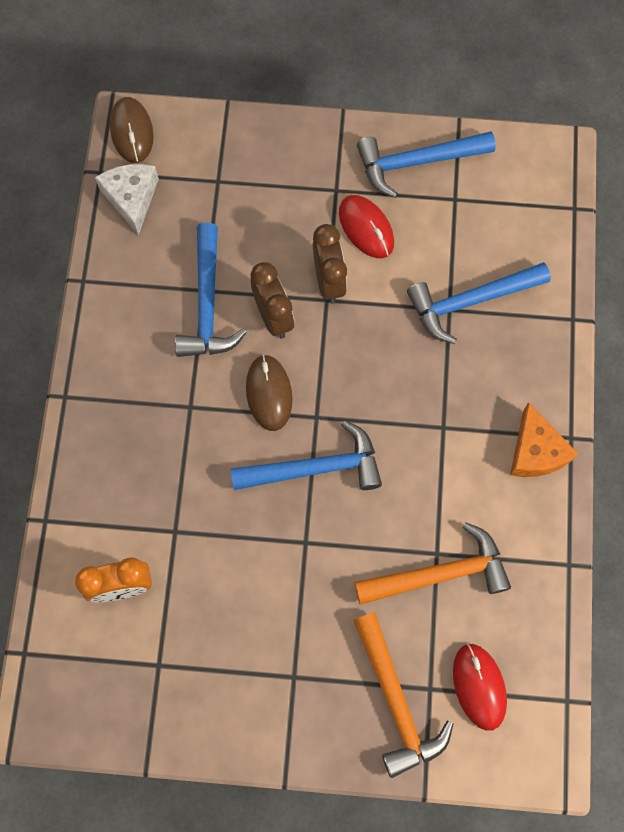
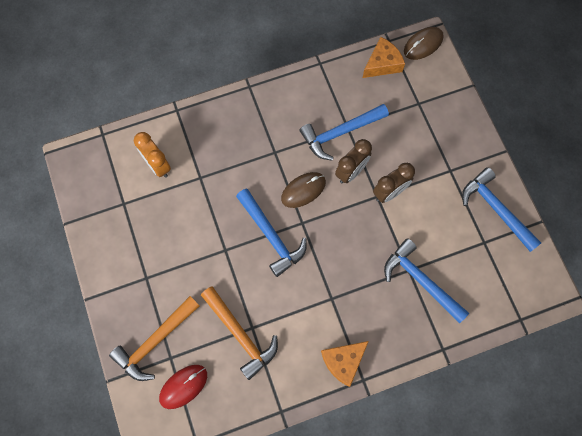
camera: 65 degrees right, 0 degrees up
white cheese [95,164,159,235] -> orange cheese [363,37,405,78]
red mouse [339,195,394,258] -> none

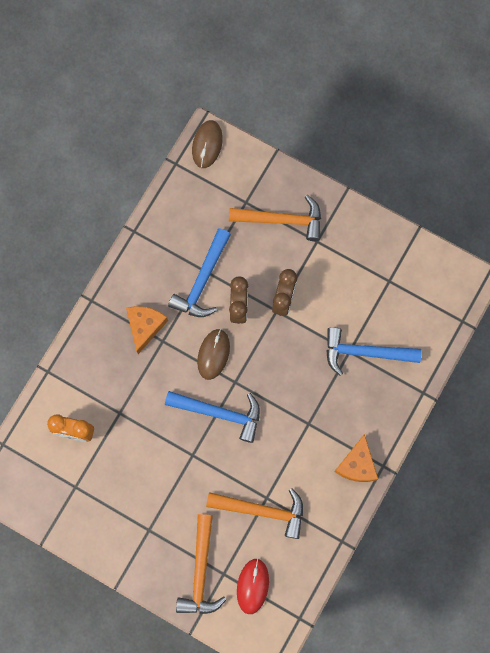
camera: 40 degrees left, 5 degrees up
orange cheese [363,37,405,78] -> orange cheese moved to [126,306,168,354]
blue hammer [462,167,541,252] -> none
none -> orange hammer [229,195,321,241]

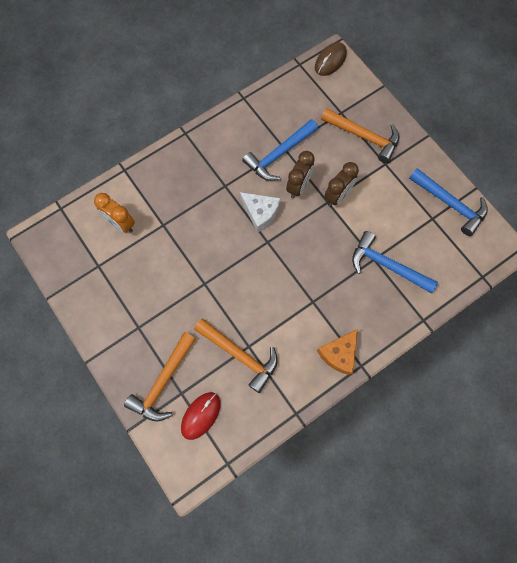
camera: 25 degrees right, 5 degrees down
orange cheese [126,306,168,354] -> none
blue hammer [165,391,260,443] -> blue hammer moved to [409,168,488,236]
brown mouse [197,329,230,380] -> white cheese [240,192,280,233]

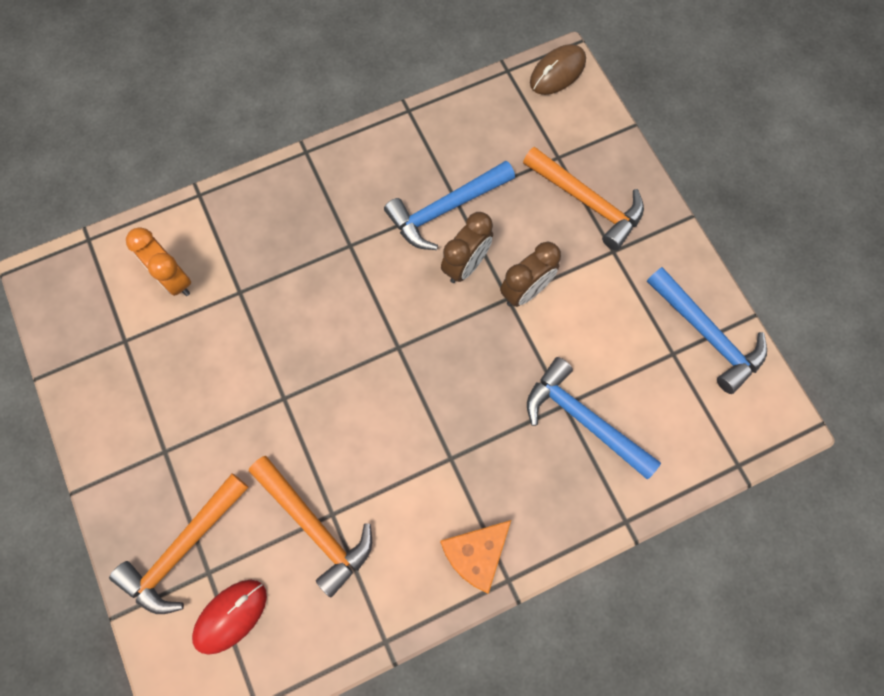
camera: 10 degrees right, 0 degrees up
white cheese [240,192,280,233] -> none

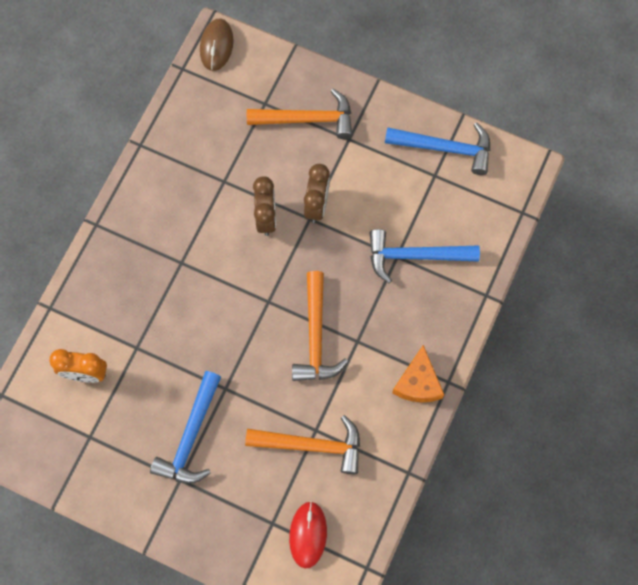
camera: 40 degrees left, 0 degrees up
orange hammer [109,473,248,614] -> orange hammer moved to [292,271,348,381]
blue hammer [384,161,515,250] -> blue hammer moved to [150,371,221,484]

